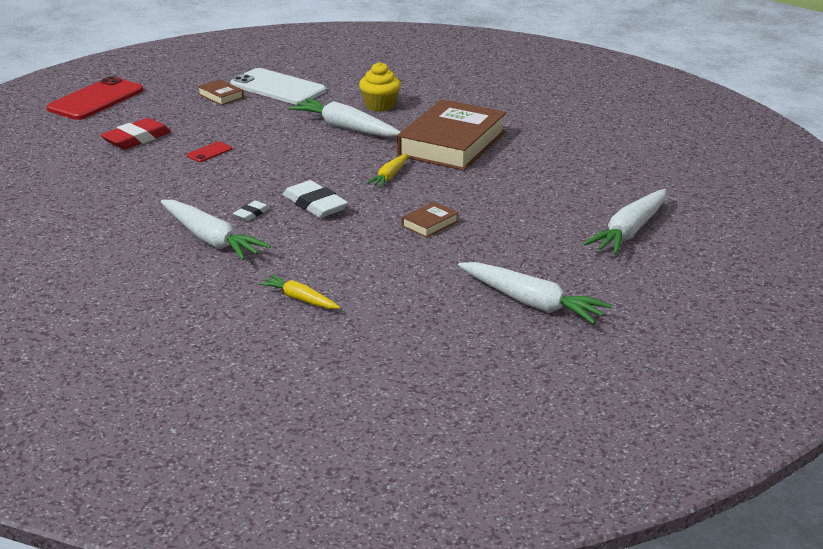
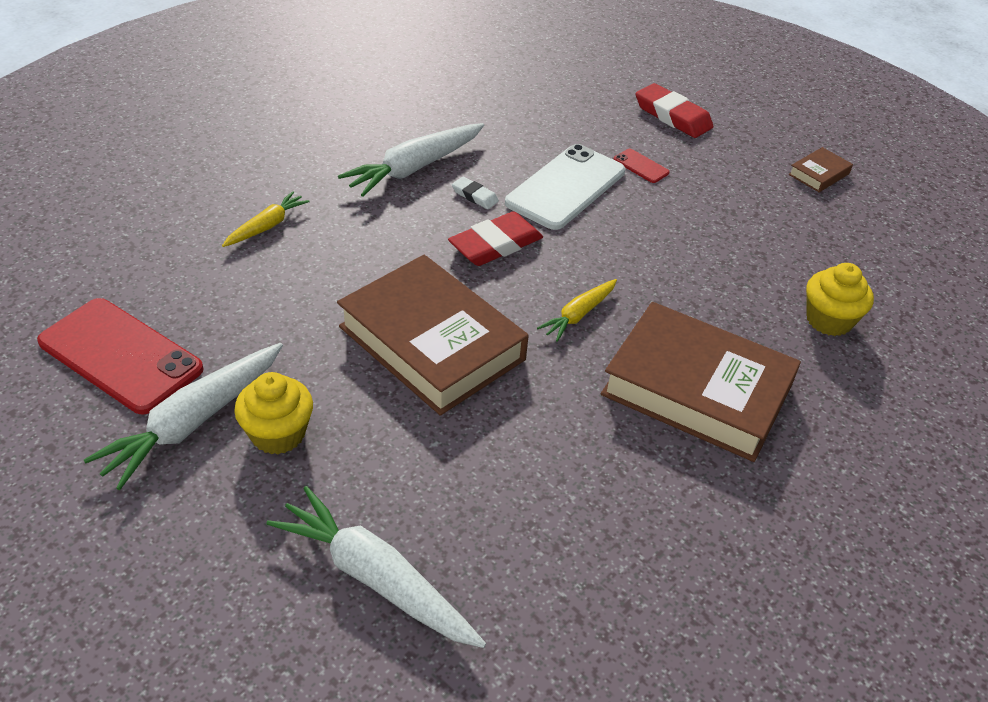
camera: 90 degrees right, 15 degrees up
red phone [47,76,143,120] -> red phone moved to [37,298,204,414]
white phone [230,68,326,105] -> white phone moved to [505,144,625,230]
white eraser [283,180,348,218] -> red eraser [448,211,543,266]
white carrot [289,98,400,137] -> none
yellow carrot [366,153,408,188] -> yellow carrot turned 75 degrees counterclockwise [537,279,617,342]
brown book [402,202,458,238] -> brown book [337,255,529,416], size x2.42
none -> yellow cupcake [234,372,313,454]

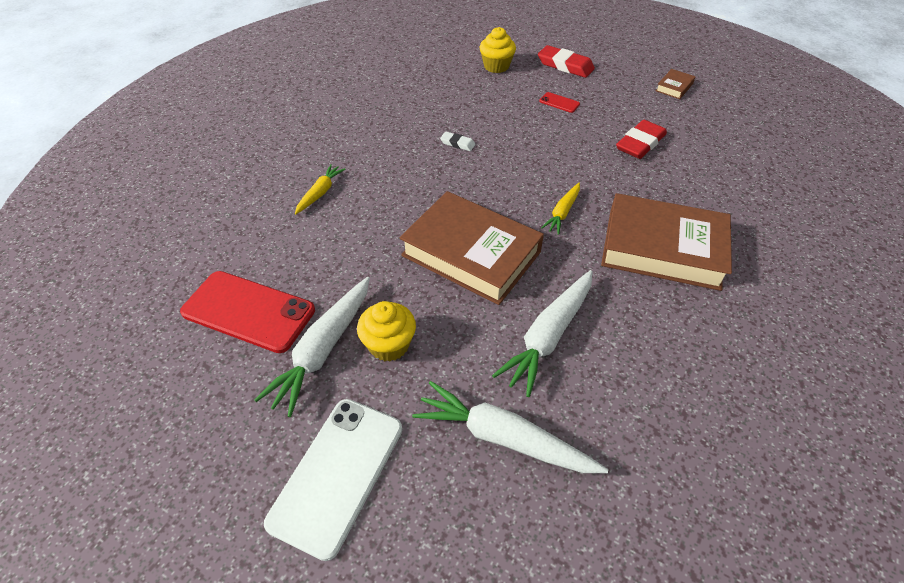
camera: 10 degrees left, 5 degrees up
white carrot [338,123,484,197] -> white carrot moved to [492,270,593,397]
red eraser [448,211,543,266] -> red eraser moved to [616,120,667,159]
white phone [505,144,625,230] -> white phone moved to [264,399,402,561]
yellow cupcake [806,263,874,336] -> yellow cupcake moved to [480,27,516,73]

